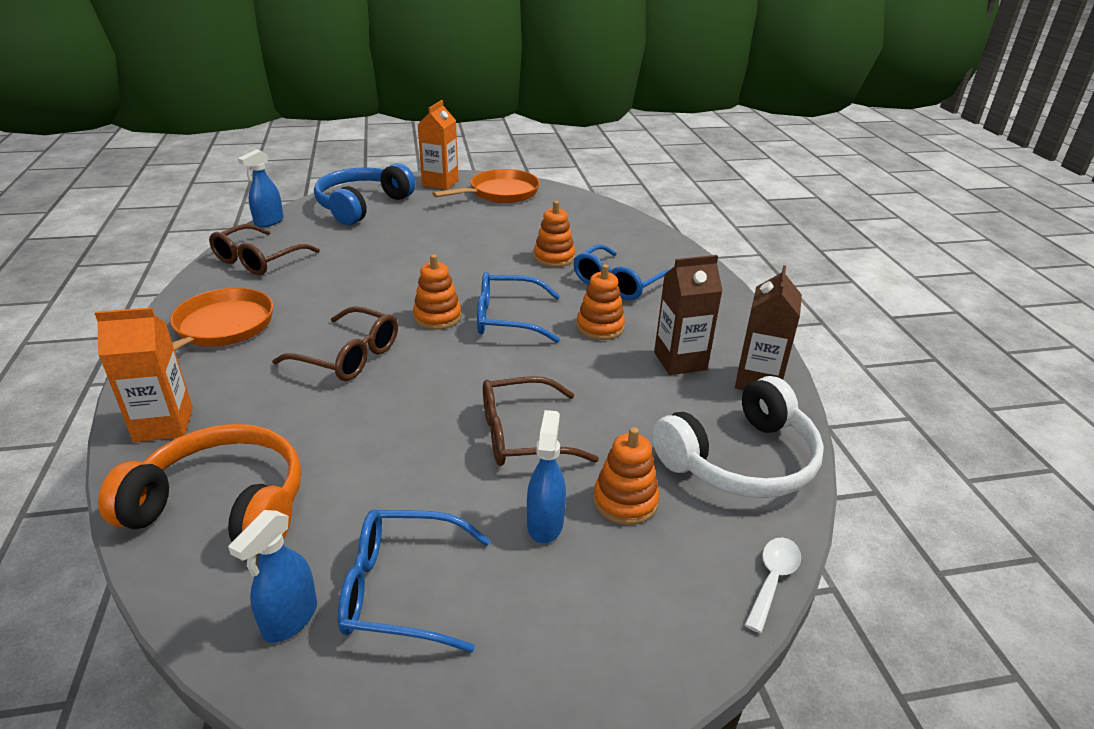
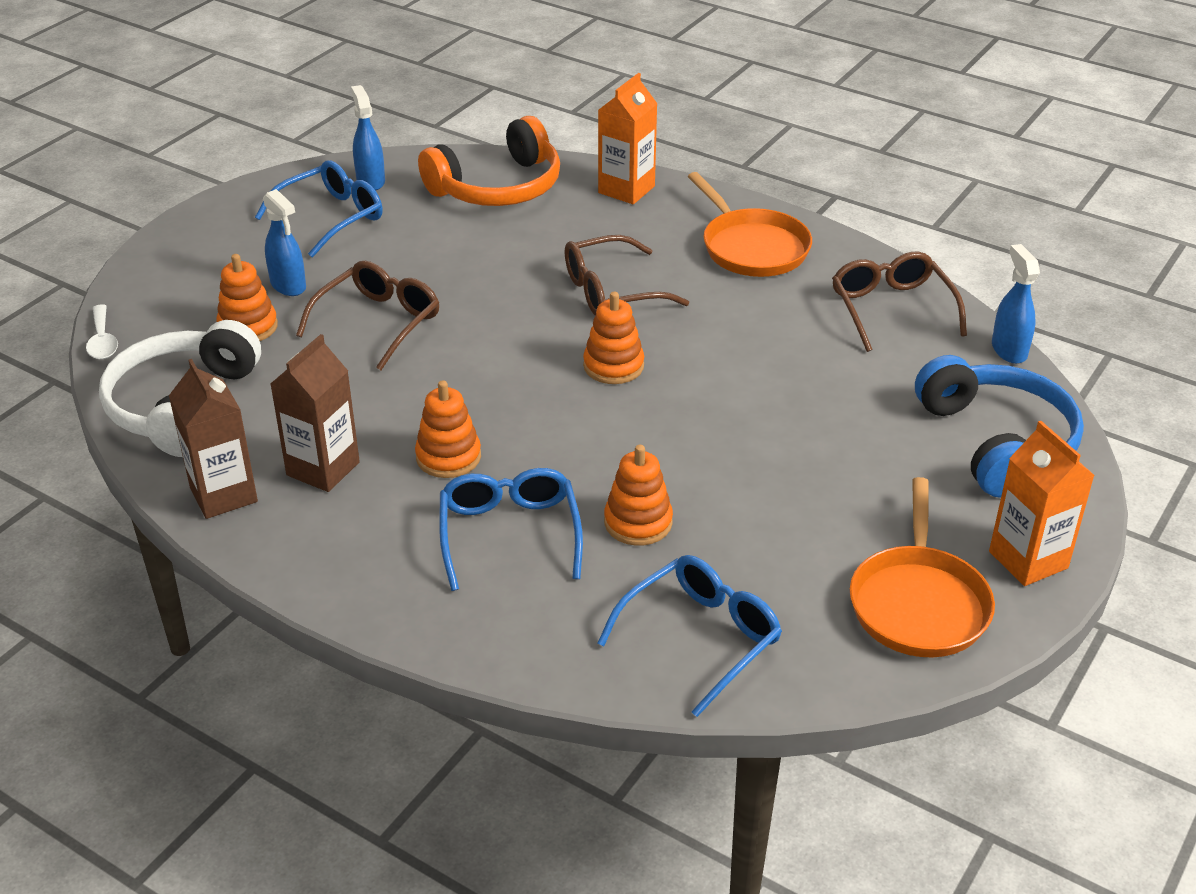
camera: 135 degrees right, 5 degrees up
blue glasses [477,272,560,343] -> blue glasses moved to [598,555,782,717]

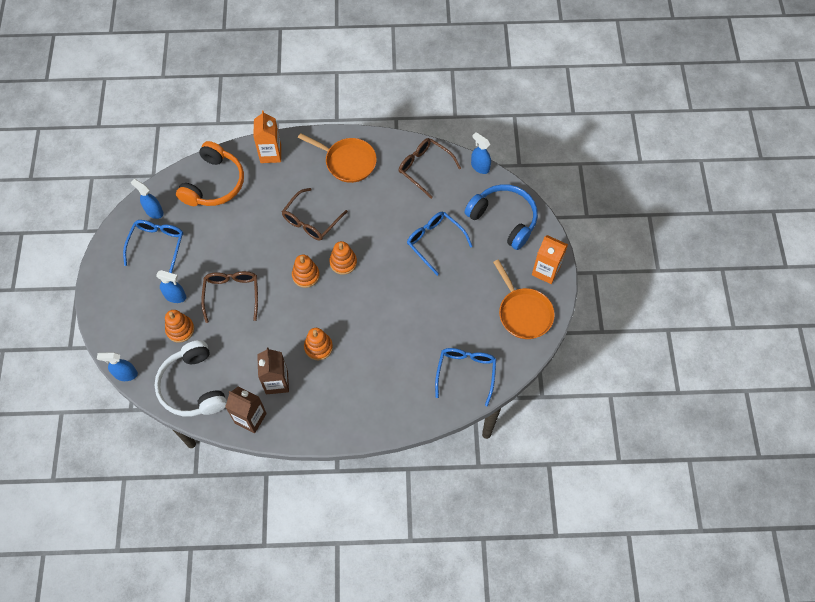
camera: 35 degrees left, 25 degrees up
white spoon [86,304,118,359] -> blue spray bottle [97,352,138,381]
blue glasses [439,468,583,591] -> blue glasses moved to [407,212,473,276]
orange stacking toy [604,445,673,546] -> orange stacking toy moved to [292,255,320,288]

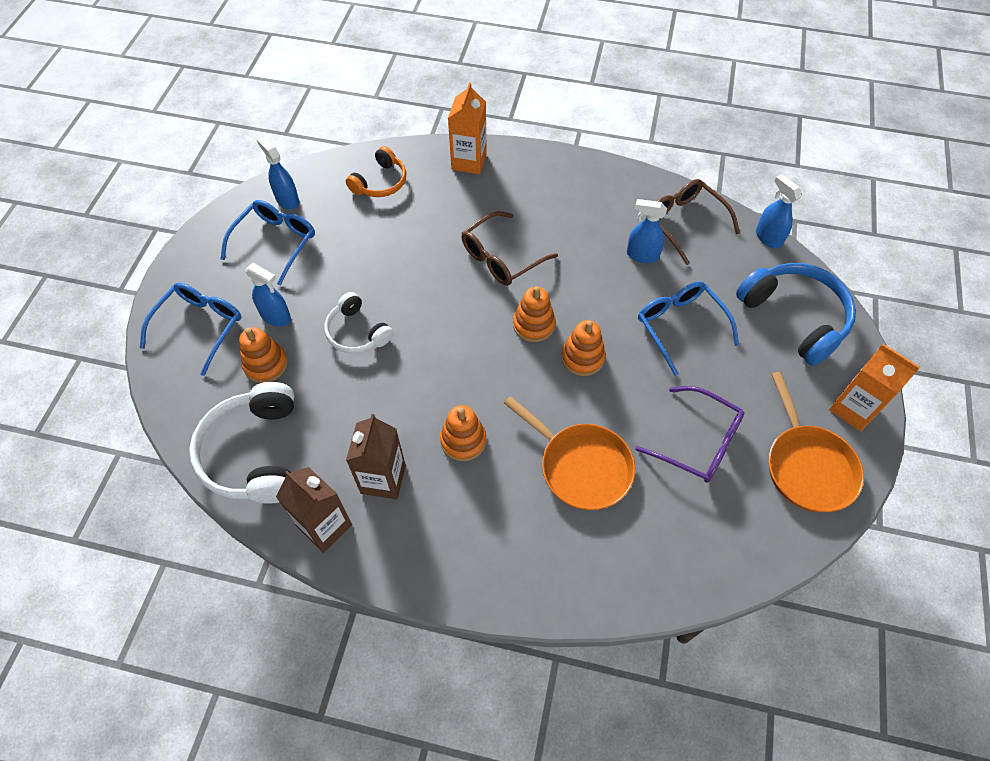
camera: 15 degrees right, 5 degrees down
blue spray bottle [97,352,138,381] -> blue spray bottle moved to [627,199,667,263]
orange headphones [176,141,244,206] -> orange headphones [346,146,406,197], size x0.60
brown glasses [201,271,258,323] -> white headphones [324,292,393,353]
orange stacking toy [292,255,320,288] -> orange stacking toy moved to [561,320,605,376]
orange pan [298,133,377,183] -> orange pan moved to [504,396,635,510]
blue glasses [435,348,496,406] -> blue glasses moved to [140,283,241,376]
none -> purple glasses [636,386,744,483]

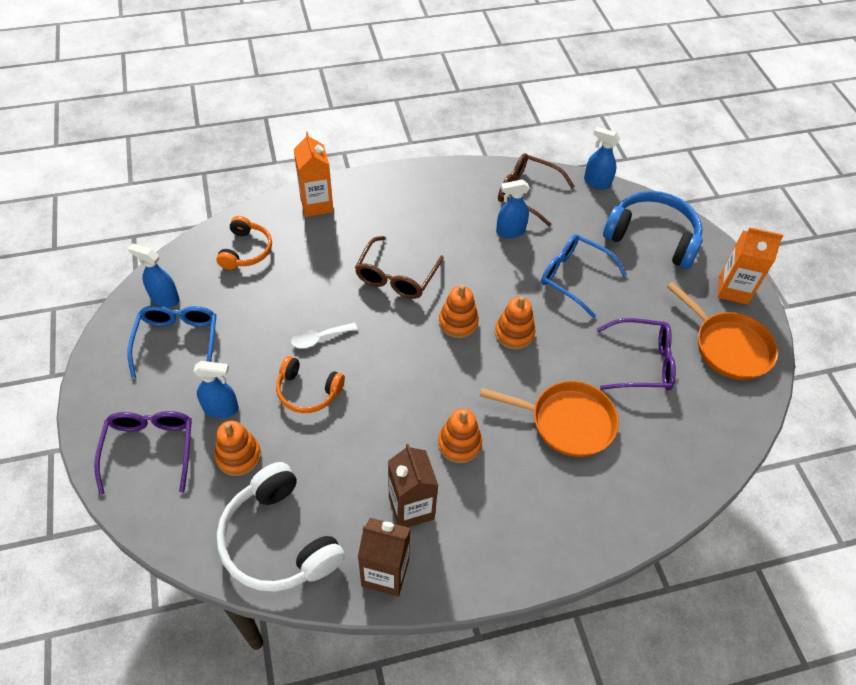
camera: 30 degrees left, 5 degrees down
blue glasses [140,283,241,376] -> purple glasses [94,411,192,495]
white headphones [324,292,393,353] -> orange headphones [276,356,345,413]
none -> white spoon [291,323,358,348]

